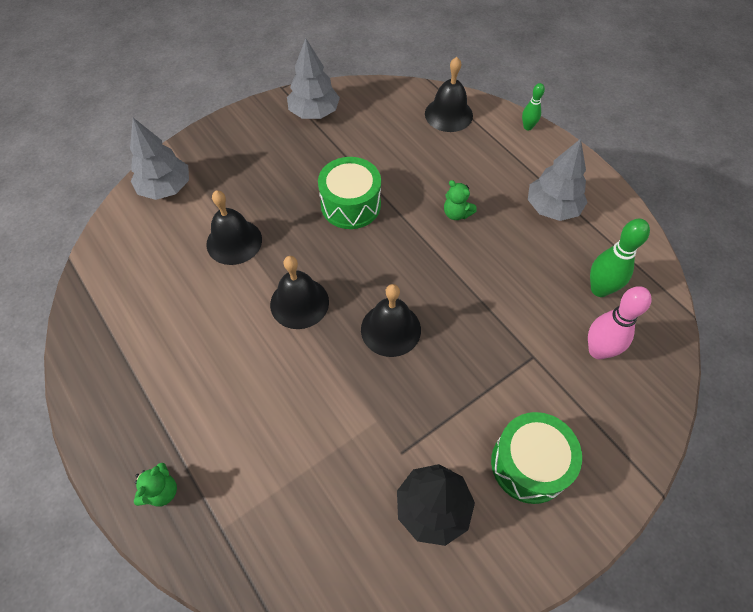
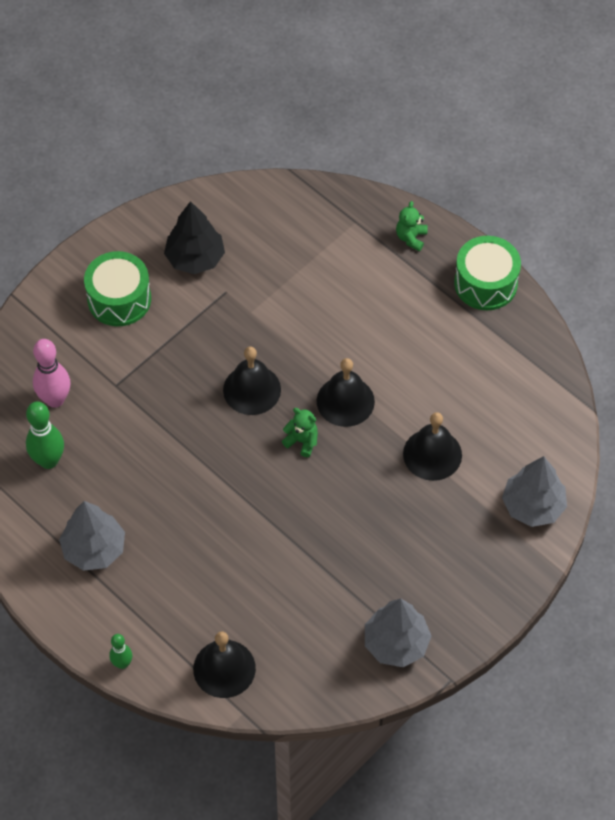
camera: 170 degrees right, 0 degrees up
green drum [318,157,381,229] -> green drum moved to [454,236,521,310]
green teddy bear [444,180,477,220] -> green teddy bear moved to [282,408,318,457]

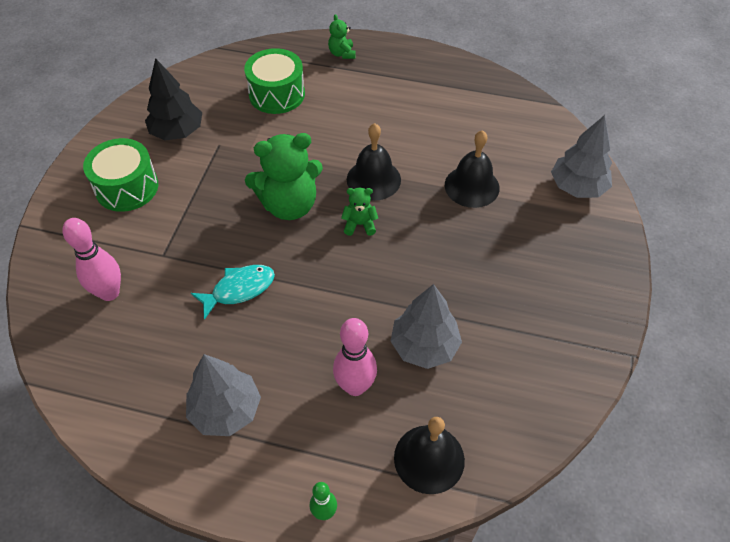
camera: 30 degrees left, 5 degrees down
green bowling pin [26,401,64,469] -> none
black bell [223,347,281,415] -> green teddy bear [245,133,323,220]
grey tree [365,598,431,667] -> grey tree moved to [390,284,462,369]
green drum [454,236,521,310] -> green drum moved to [244,48,305,114]
none -> turquoise fish [191,265,275,320]
none -> pink bowling pin [333,318,377,396]

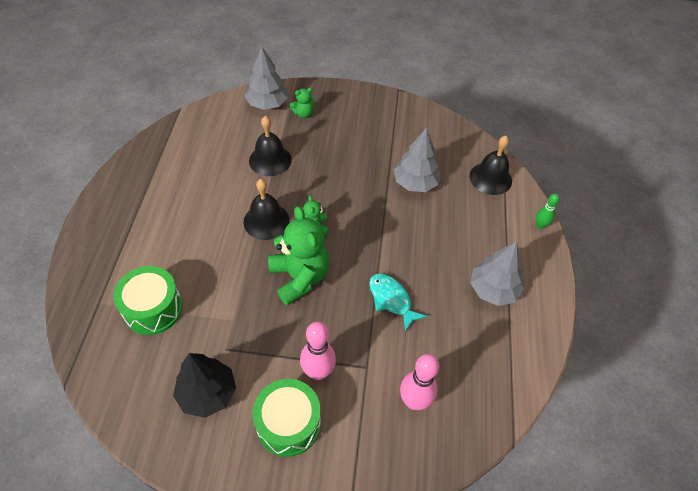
camera: 100 degrees left, 0 degrees up
green teddy bear [328,14,356,59] -> green teddy bear moved to [290,88,315,118]
pink bowling pin [333,318,377,396] -> pink bowling pin moved to [300,322,336,380]

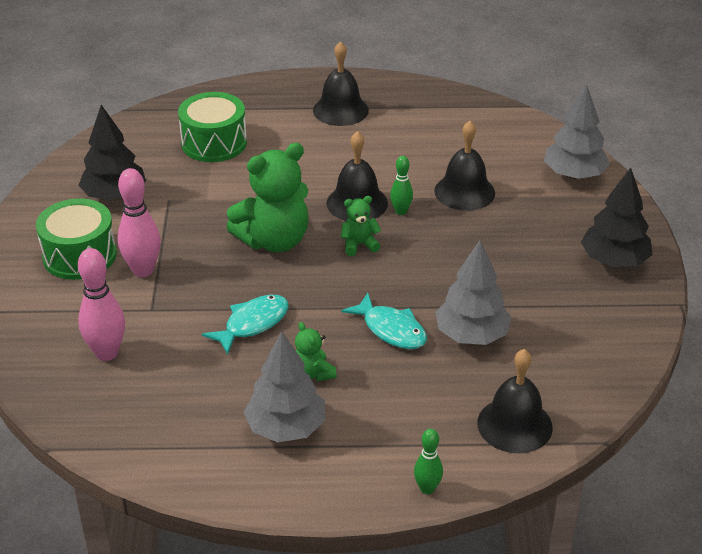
camera: 85 degrees right, 15 degrees down
green teddy bear [290,88,315,118] -> green teddy bear moved to [295,322,337,381]
none -> black bell [313,41,369,126]
none -> turquoise fish [341,293,427,349]
none -> green bowling pin [390,156,413,215]
none -> black tree [581,168,653,267]

